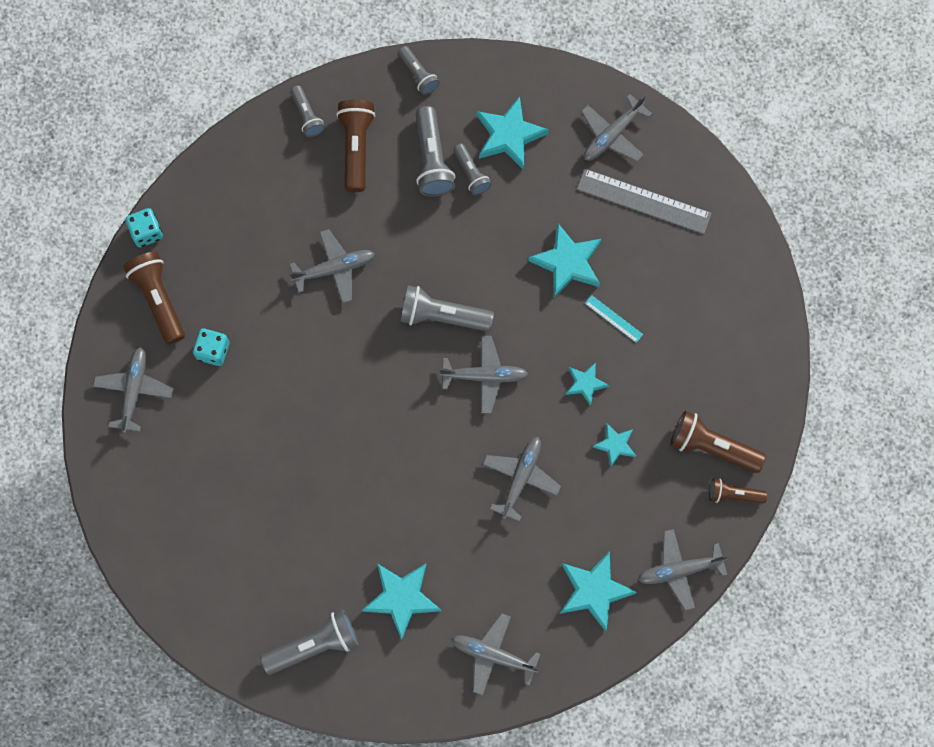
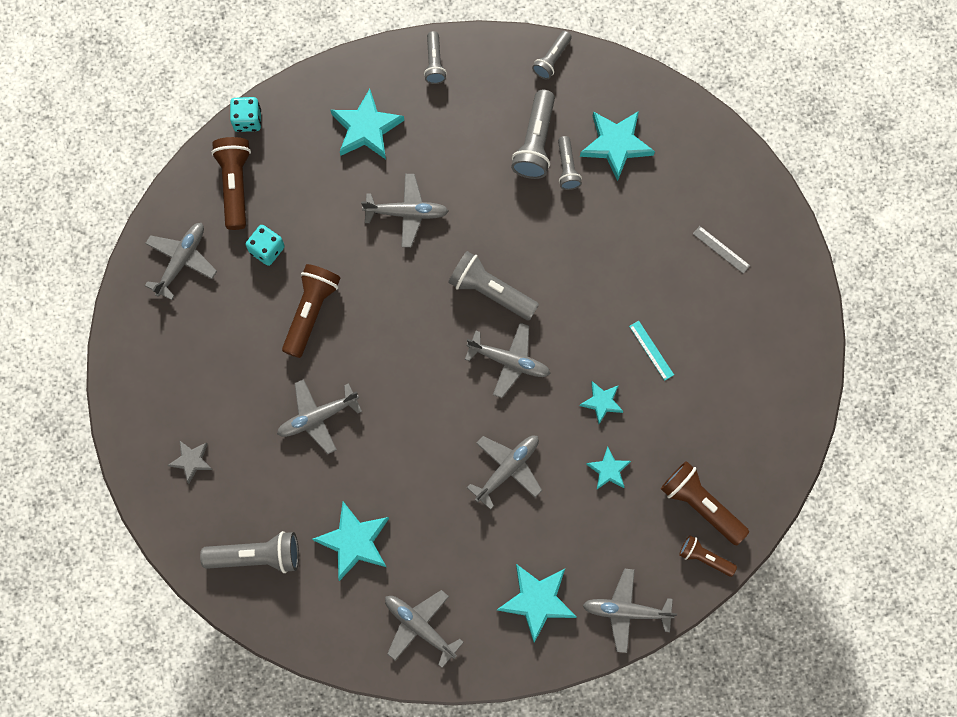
camera: 20 degrees right, 0 degrees up
brown flashlight [336,100,375,192] -> brown flashlight moved to [282,264,340,358]
grey flashlight [398,46,439,95] -> grey flashlight turned 45 degrees clockwise [532,31,572,79]
turquoise star [528,224,601,298] -> turquoise star moved to [331,89,404,159]
grey ruler [577,169,712,234] -> grey ruler [693,226,750,274], size x0.48
grey plane [581,94,652,161] -> grey plane moved to [277,379,362,454]
none -> grey star [168,440,213,484]

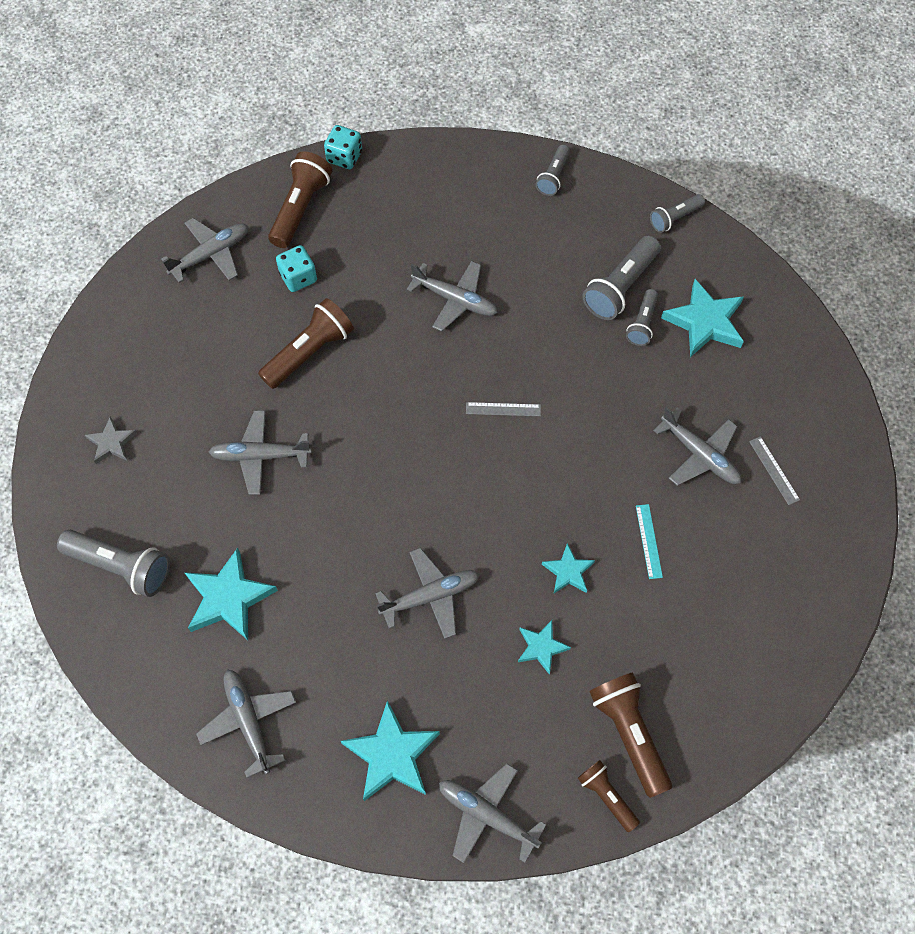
camera: 25 degrees right, 10 degrees down
turquoise star [331,89,404,159] -> none
grey flashlight [448,251,539,321] -> grey ruler [466,402,541,416]
grey plane [465,322,550,398] -> grey plane moved to [653,407,742,486]

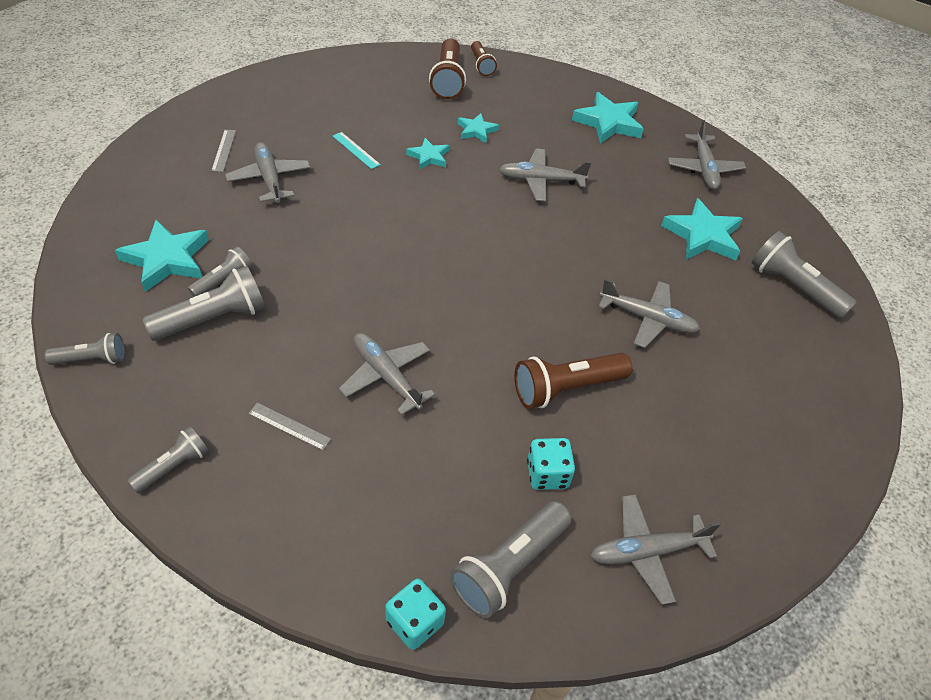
camera: 160 degrees left, 15 degrees down
grey star [85,417,137,464] -> none
brown flashlight [268,151,332,248] -> grey flashlight [450,501,571,618]
grey plane [439,764,546,863] -> none
grey ruler [466,402,541,416] -> grey ruler moved to [248,403,331,451]
turquoise ruler [636,504,663,579] -> turquoise ruler turned 60 degrees counterclockwise [333,132,381,169]

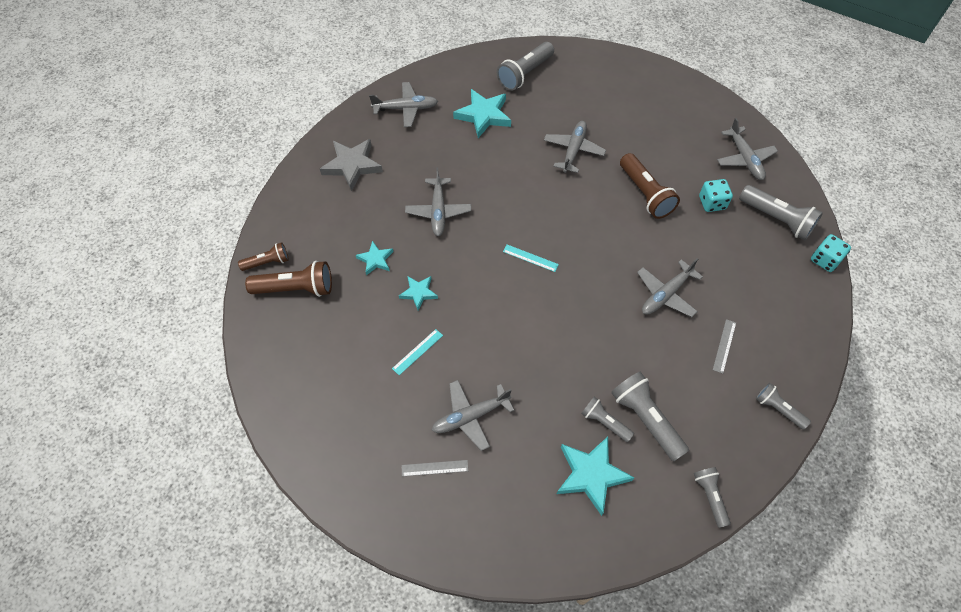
camera: 90 degrees left, 10 degrees up
turquoise star [572,92,644,144] -> grey star [320,139,383,191]
none -> turquoise ruler [503,245,559,272]

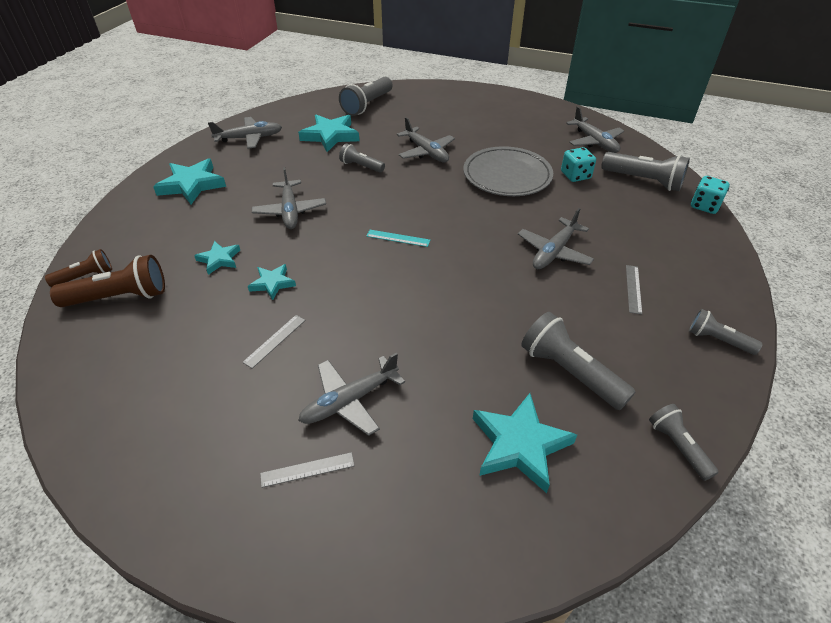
camera: 10 degrees left, 15 degrees down
grey star [320,139,383,191] -> turquoise star [153,158,226,204]
turquoise ruler [392,329,443,375] -> grey ruler [242,315,306,369]
grey plane [544,121,606,173] -> grey plane turned 135 degrees clockwise [397,117,455,162]
grey flashlight [581,397,634,442] -> grey flashlight moved to [339,143,385,173]
brown flashlight [620,153,680,219] -> grey plate [463,146,553,196]

